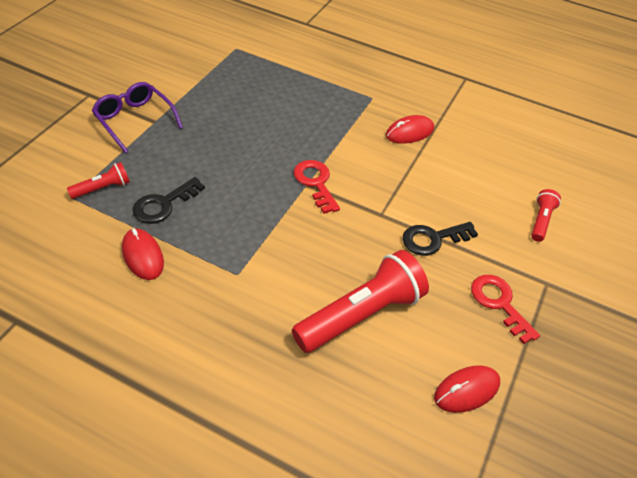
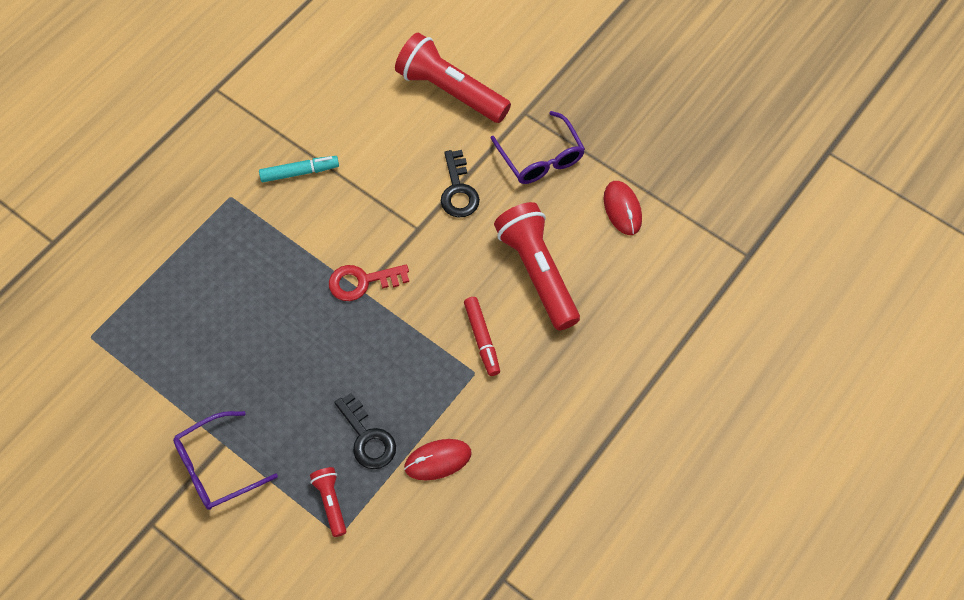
camera: 75 degrees left, 15 degrees up
red mouse [386,115,434,144] -> turquoise marker [259,156,339,182]
red key [471,275,540,344] -> purple glasses [491,111,585,184]
red flashlight [531,189,561,242] -> red flashlight [395,33,511,123], size x2.08
none -> red marker [464,297,500,376]

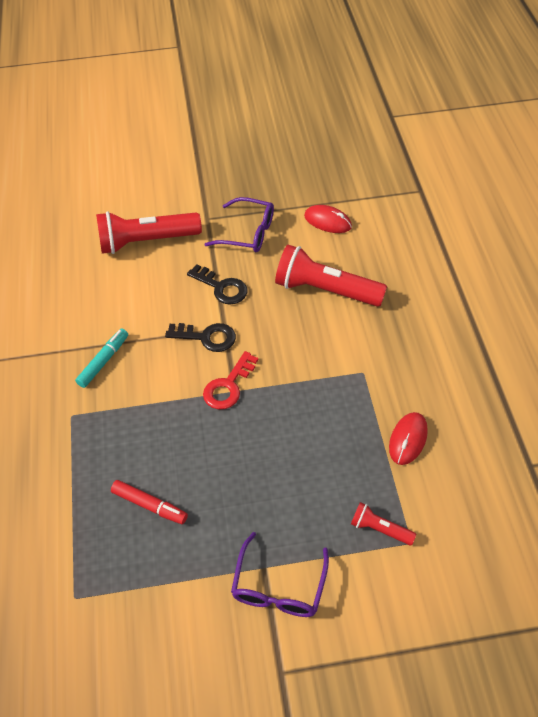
camera: 45 degrees left, 10 degrees down
black key [334,393,396,469] -> black key moved to [165,323,236,352]
red marker [464,297,500,376] -> red marker moved to [111,480,188,524]

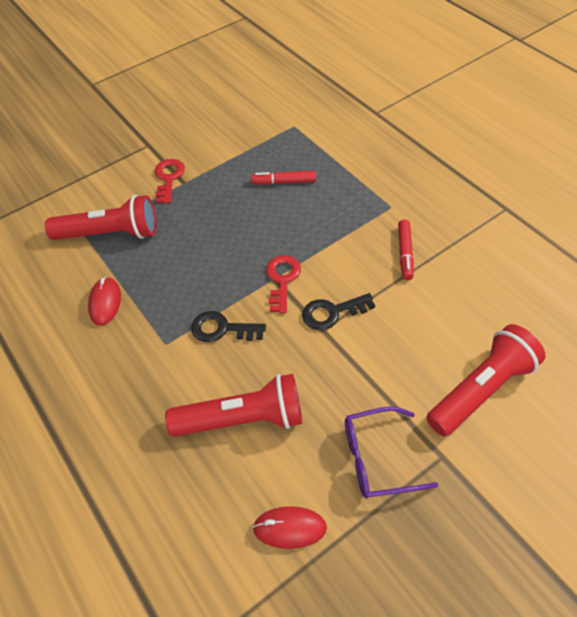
camera: 155 degrees right, 0 degrees up
turquoise marker [75,329,128,388] -> red marker [398,219,414,280]
black key [187,264,248,305] -> black key moved to [191,311,266,342]
purple glasses [231,532,329,617] -> red key [154,159,185,204]
red flashlight [351,502,416,545] -> red flashlight [45,195,157,240], size x2.08

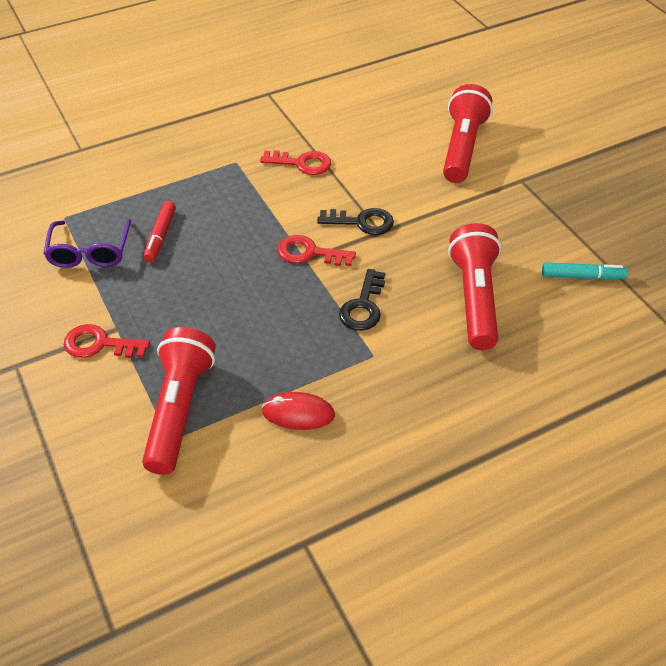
camera: 85 degrees left, 5 degrees down
red mouse [252,506,327,549] -> turquoise marker [542,262,628,280]
black key [302,293,375,330] -> black key turned 75 degrees counterclockwise [317,208,394,235]
purple glasses [345,407,438,499] -> purple glasses moved to [43,219,131,268]
red marker [398,219,414,280] -> red key [260,150,331,175]
red flashlight [426,324,546,437] -> red flashlight turned 45 degrees clockwise [443,84,493,183]

